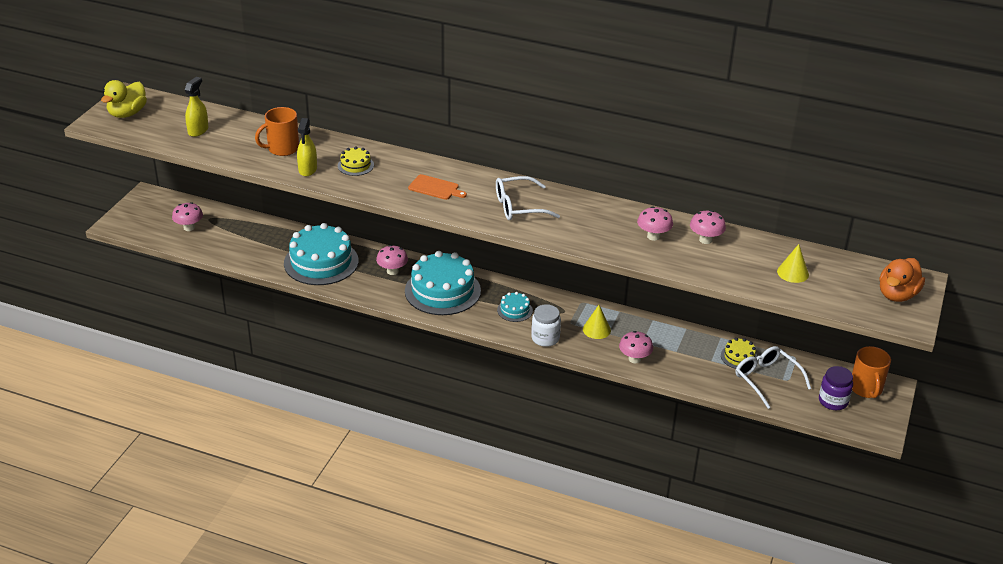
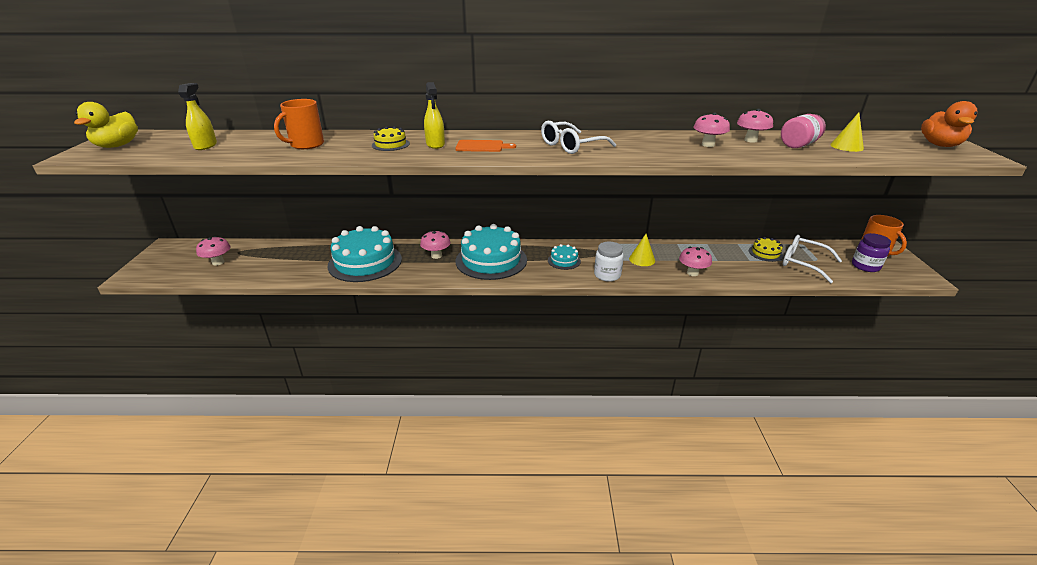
camera: 20 degrees left, 5 degrees down
yellow spray bottle [297,118,317,176] -> yellow spray bottle moved to [424,82,445,149]
none -> pink jar [781,114,826,148]

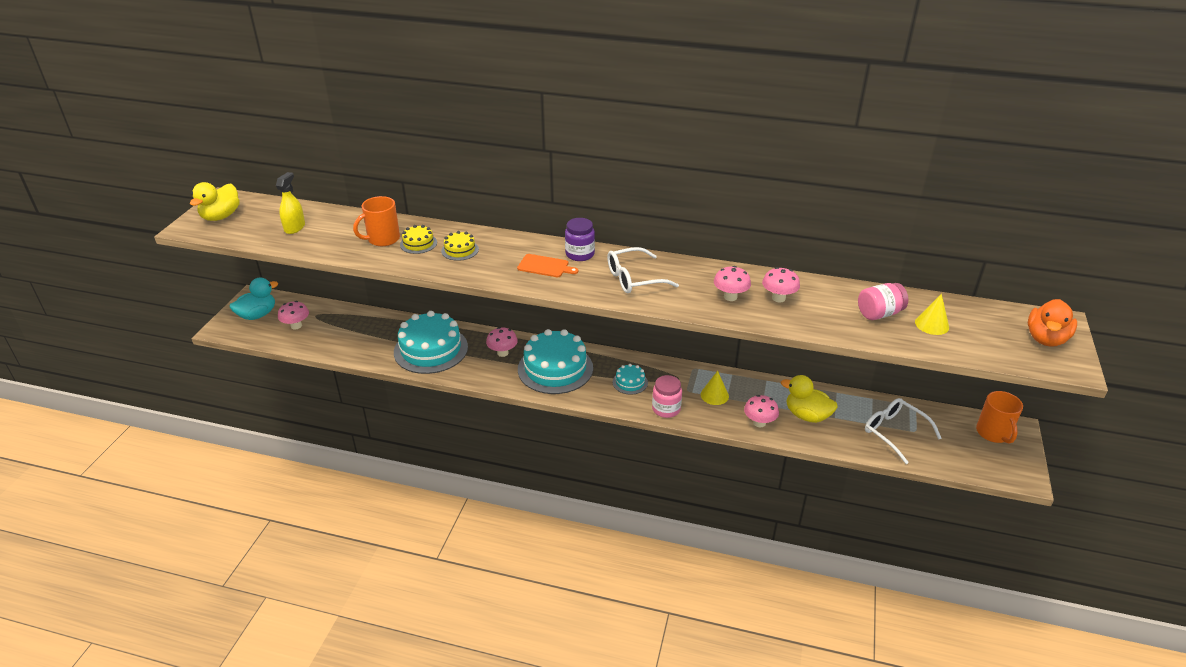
camera: 15 degrees right, 5 degrees up
yellow spray bottle [424,82,445,149] -> none
white jar [594,242,624,282] -> pink jar [652,375,682,418]
pink mushroom [737,109,773,143] -> pink mushroom moved to [714,266,751,301]
yellow cake [749,237,783,262] -> yellow cake moved to [400,225,437,254]
purple jar [852,233,891,272] -> purple jar moved to [565,218,595,261]
none -> turquoise duck [230,278,278,320]
none -> yellow duck [781,375,838,423]

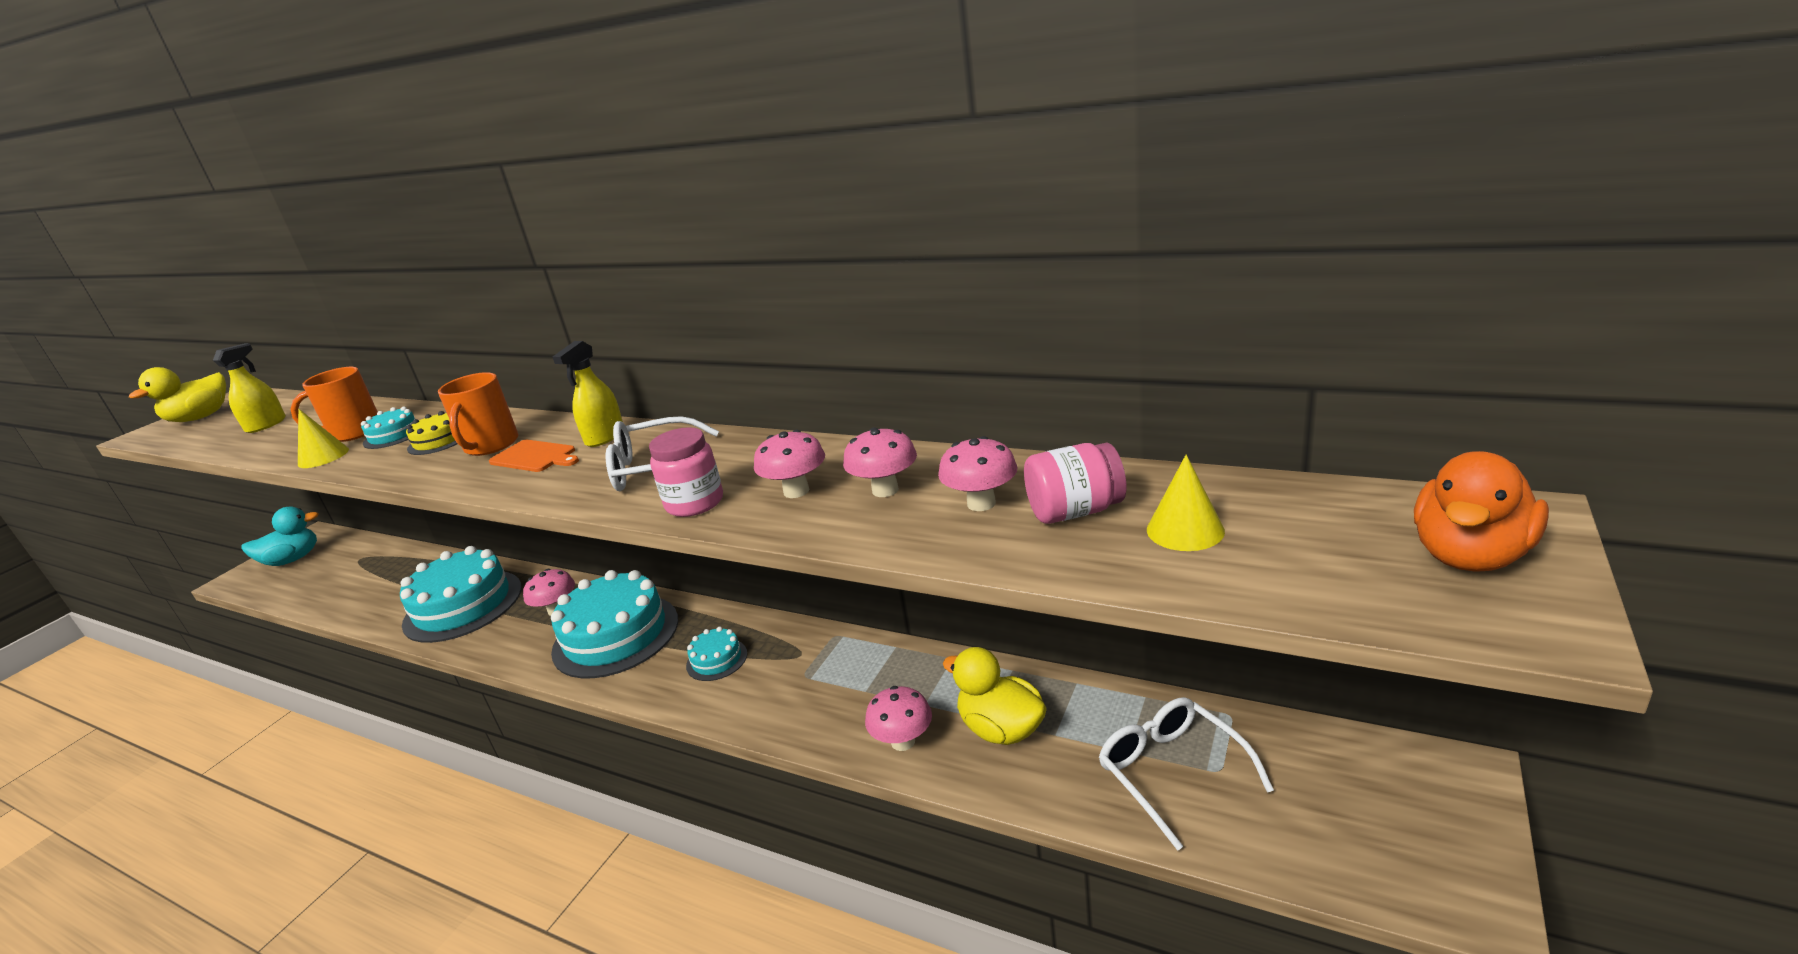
camera: 15 degrees right, 10 degrees down
pink mushroom [278,301,309,329] -> pink mushroom moved to [938,436,1017,511]
yellow cake [400,225,437,254] -> turquoise cake [361,407,415,449]
purple jar [565,218,595,261] -> yellow spray bottle [553,341,623,447]
pink jar [652,375,682,418] -> pink jar moved to [649,427,723,517]
yellow cone [701,371,729,405] -> yellow cone moved to [298,409,349,468]
orange mug [976,391,1023,444] -> orange mug moved to [438,372,519,456]

